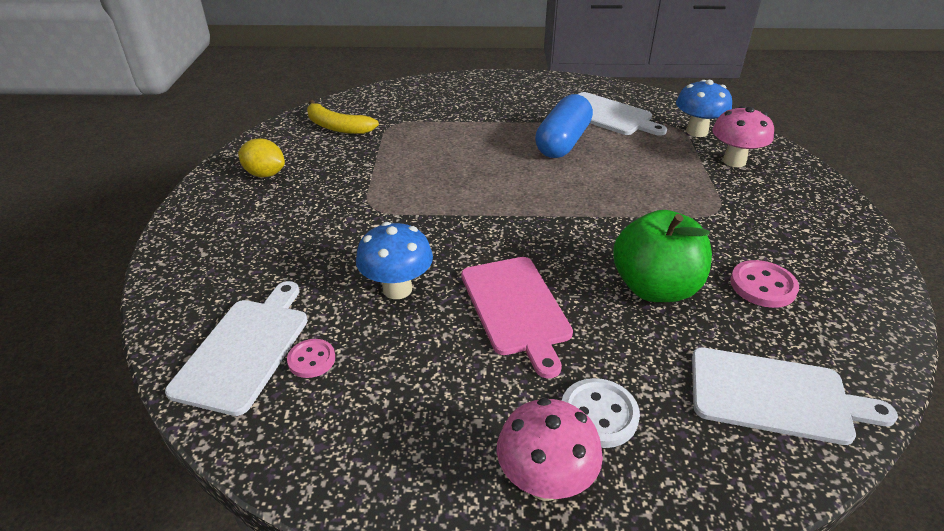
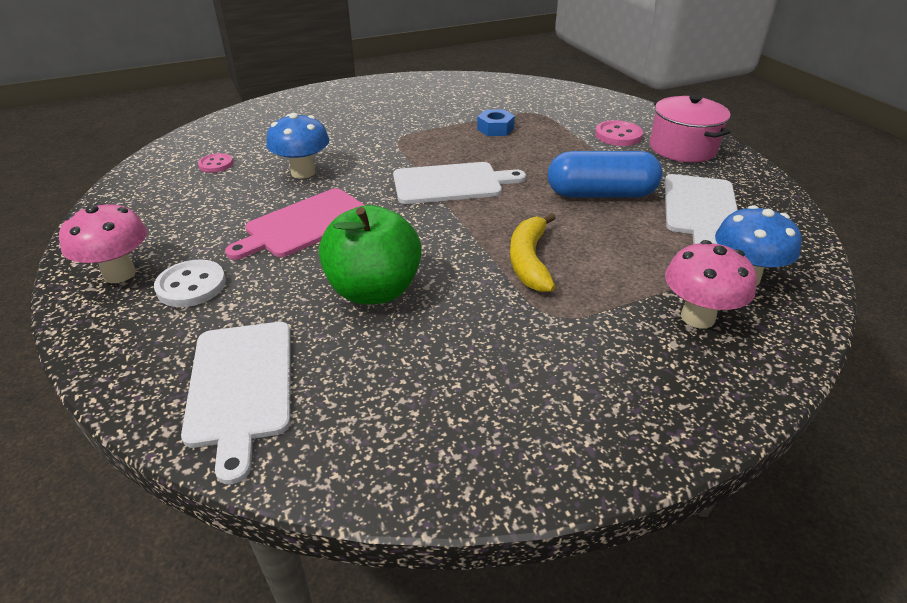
camera: 65 degrees right, 0 degrees up
white cutting board [165,281,308,416] -> white cutting board moved to [393,162,526,204]
yellow lemon [238,138,285,177] -> none
yellow banana [307,100,379,134] -> yellow banana moved to [510,213,556,292]
pink button [730,260,799,308] -> pink button moved to [595,120,643,146]
none -> blue nut [477,109,515,136]
none -> pink pot [650,94,731,162]

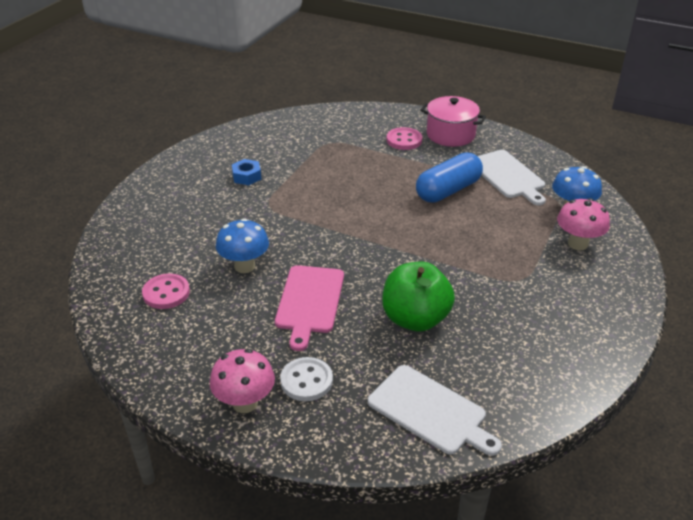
camera: 40 degrees left, 0 degrees up
pink button [198,153,233,173] -> pink button [142,274,190,309], size x1.52
white cutting board [393,162,526,204] -> none
blue nut [477,109,515,136] -> blue nut moved to [232,159,262,185]
yellow banana [510,213,556,292] -> none

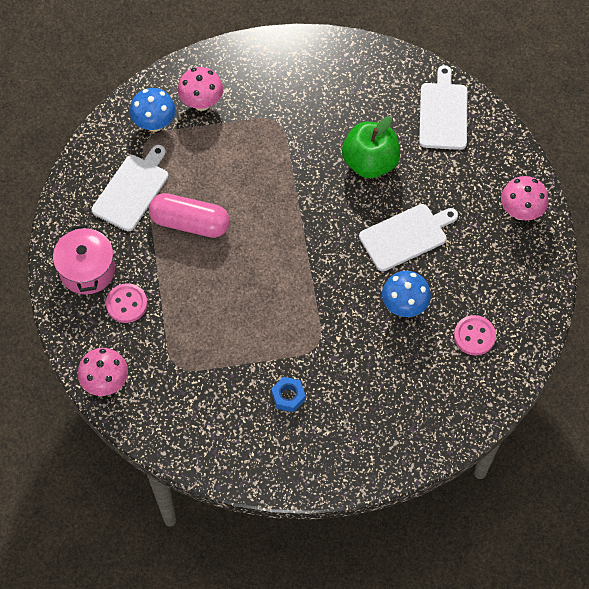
camera: 125 degrees left, 25 degrees up
pink cutting board [275,265,344,351] -> white cutting board [359,204,458,272]
white button [280,357,333,401] -> none
blue capsule [416,152,483,203] -> pink capsule [149,193,230,238]
none -> pink mushroom [78,348,128,396]

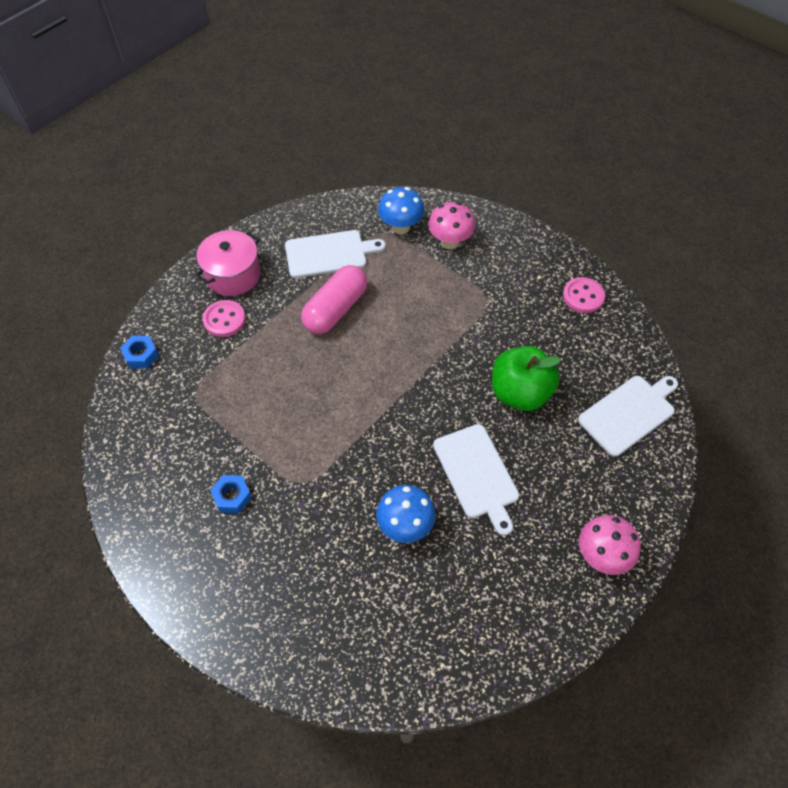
camera: 50 degrees right, 5 degrees down
pink mushroom [78,348,128,396] -> blue nut [120,336,159,368]
pink capsule [149,193,230,238] -> pink capsule turned 60 degrees clockwise [301,265,367,334]
white cutting board [359,204,458,272] -> white cutting board turned 45 degrees clockwise [433,424,519,536]
pink button [454,315,496,356] -> pink button moved to [563,277,605,313]

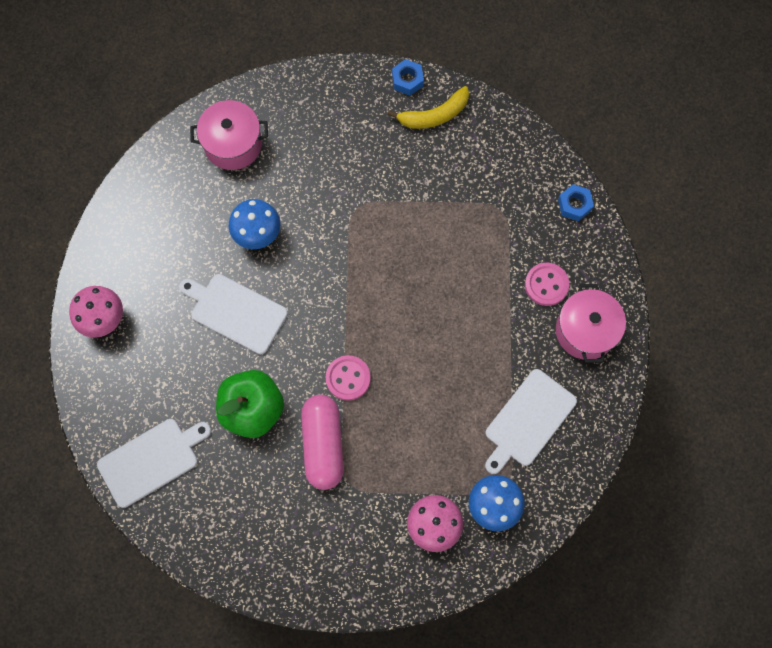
camera: 140 degrees right, 15 degrees up
blue nut [210,475,252,513] -> blue nut moved to [392,59,424,96]
pink capsule [301,265,367,334] -> pink capsule moved to [301,395,344,490]
pink button [563,277,605,313] -> pink button moved to [326,355,371,401]
white cutting board [578,376,678,457] -> white cutting board turned 135 degrees counterclockwise [97,419,211,508]
none -> pink pot [190,100,268,170]
none -> yellow banana [387,86,469,129]

